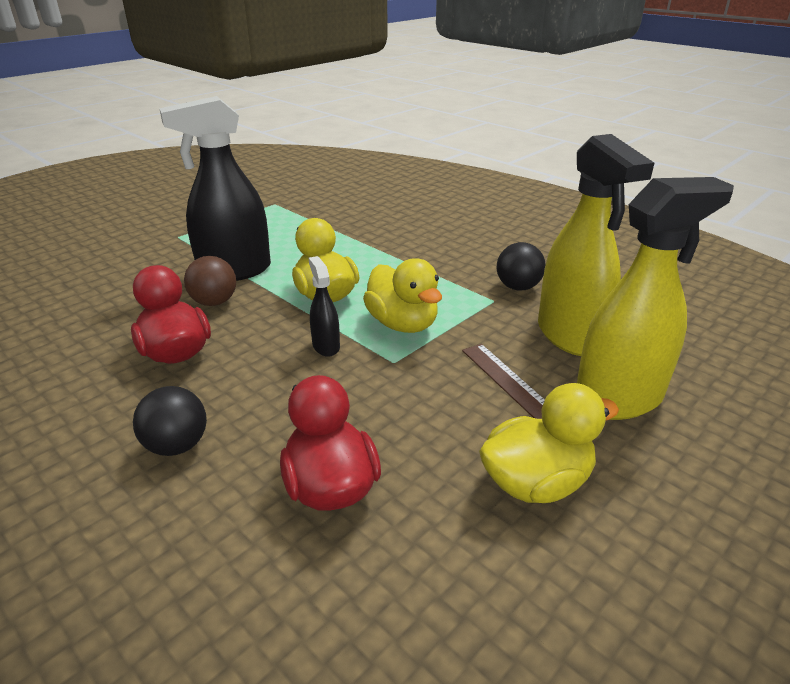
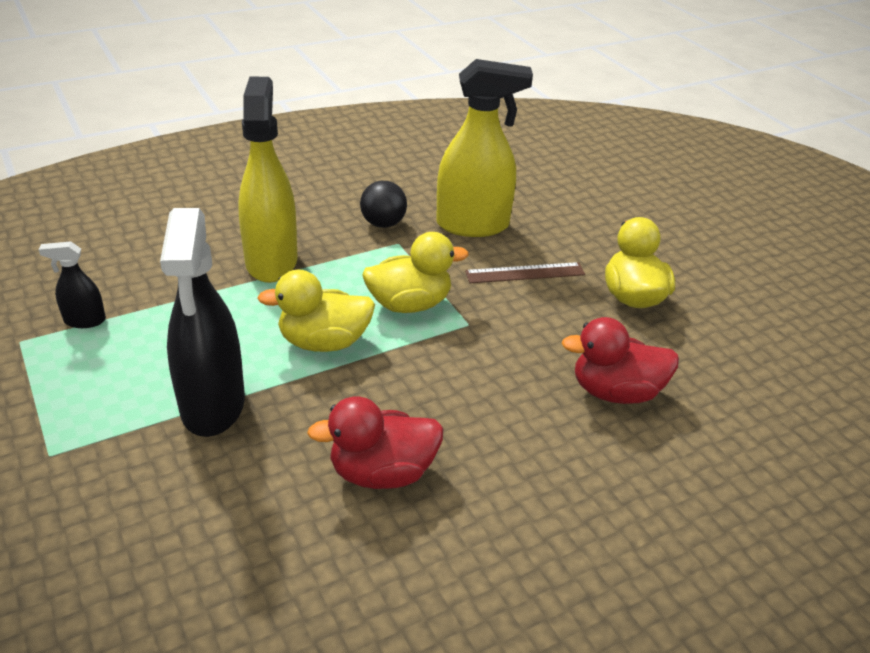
camera: 75 degrees left, 5 degrees up
black ball [133,386,207,456] -> none
brown ball [184,256,236,306] -> none
black spray bottle [309,256,340,357] -> black spray bottle moved to [39,241,106,328]
yellow spray bottle [577,177,734,420] -> yellow spray bottle moved to [238,77,298,283]

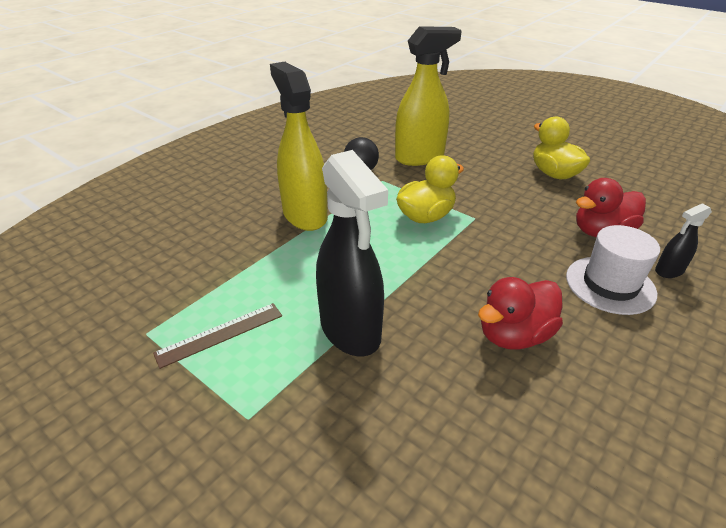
camera: 20 degrees left, 0 degrees up
black spray bottle [39,241,106,328] -> black spray bottle moved to [655,203,712,278]
yellow duck [257,270,375,352] -> none
brown ruler [465,262,585,283] -> brown ruler moved to [153,303,282,369]
none -> white hat [566,225,660,315]

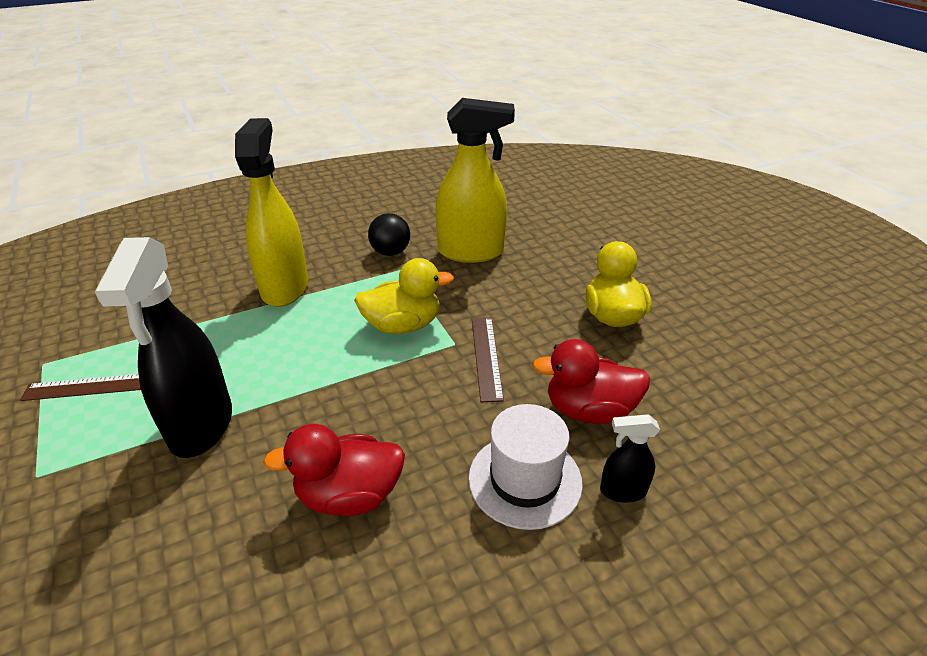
camera: 25 degrees right, 0 degrees up
none -> brown ruler [472,317,504,402]

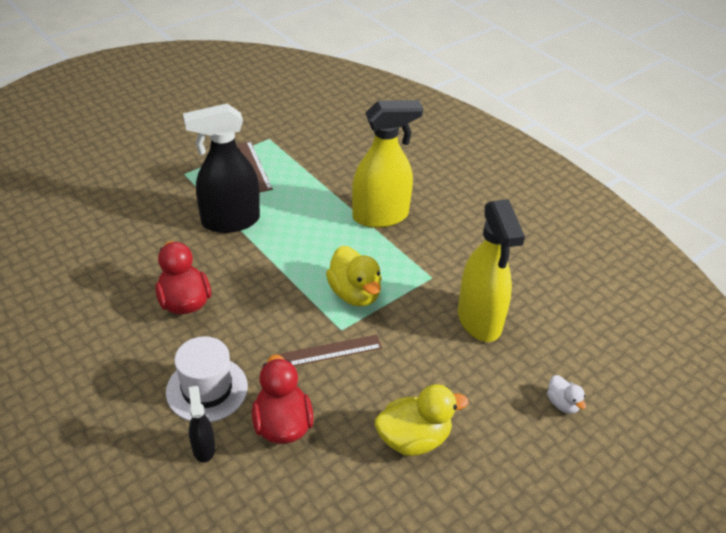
camera: 75 degrees right, 5 degrees up
black ball [368,213,410,256] -> none
none -> white duck [547,375,586,414]

